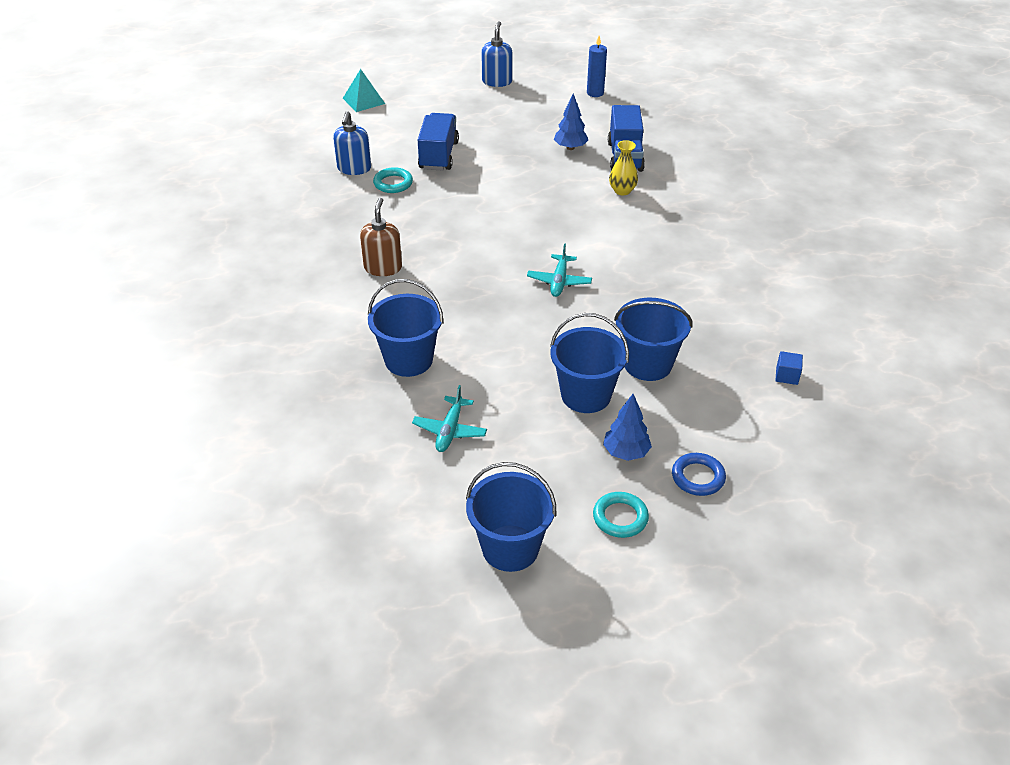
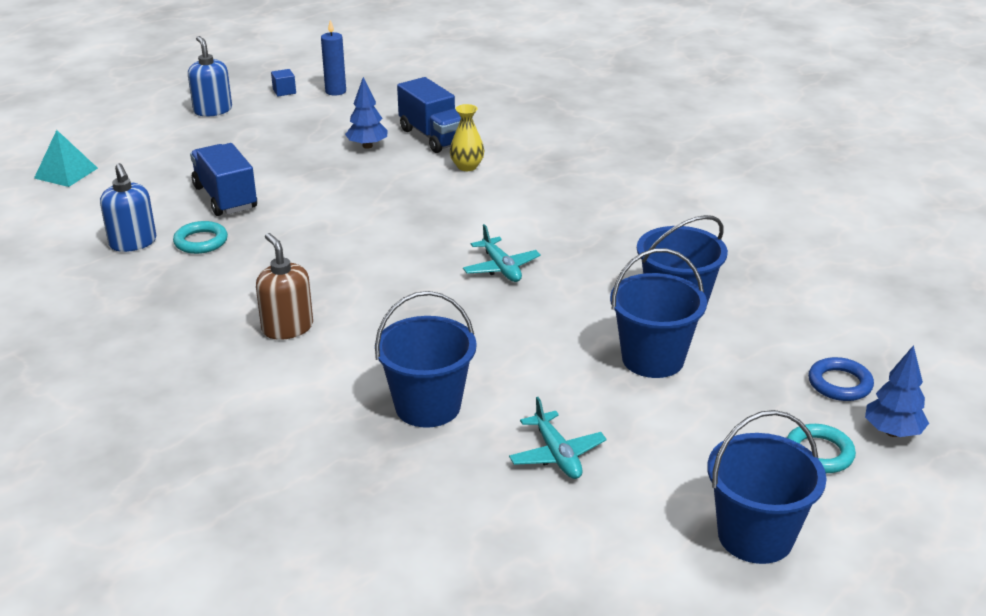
camera: 35 degrees left, 10 degrees down
blue tree [603,394,652,461] -> blue tree moved to [865,345,929,437]
blue cube [775,351,803,385] -> blue cube moved to [271,69,296,96]

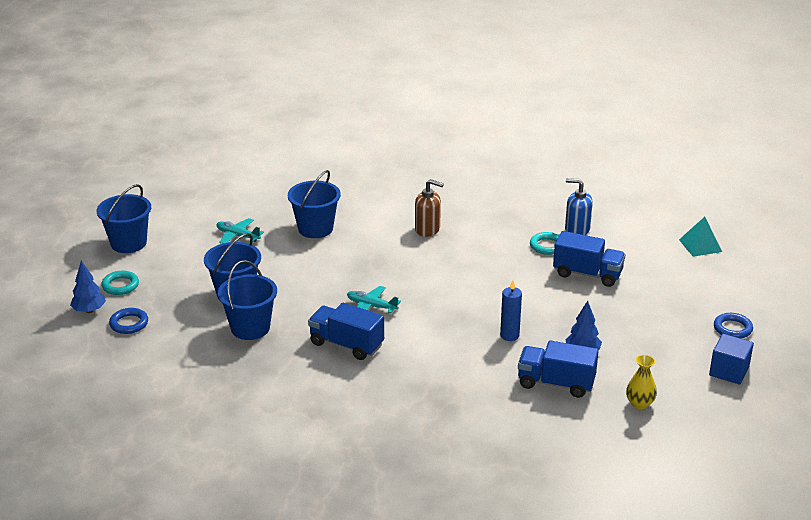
camera: 140 degrees right, 0 degrees up
blue soap dispenser [188,36,232,116] -> blue ring [714,313,753,339]
blue cube [271,69,296,96] -> blue cube [709,334,754,385], size x1.75
blue candle [321,20,346,96] -> blue candle moved to [500,280,522,341]
yellow vase [450,104,484,171] -> yellow vase moved to [626,355,657,409]
none -> blue truck [308,303,384,360]

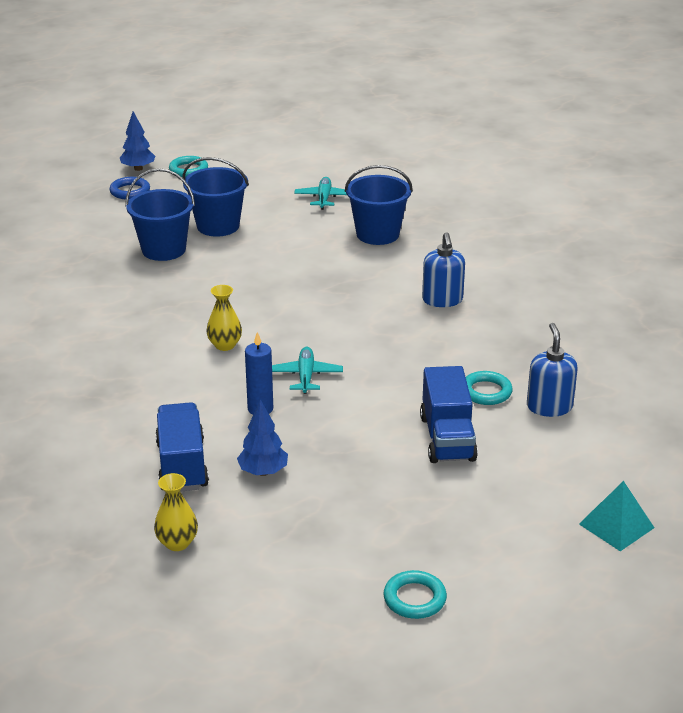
camera: 65 degrees right, 0 degrees up
blue bucket [97,184,151,253] -> none
blue truck [308,303,384,360] -> none
turquoise plane [347,286,401,313] -> turquoise plane moved to [272,347,343,394]
brown soap dispenser [415,179,444,237] -> blue soap dispenser [422,232,465,307]
blue cube [709,334,754,385] -> none
blue ring [714,313,753,339] -> turquoise ring [384,570,447,619]
none -> yellow vase [206,285,242,351]

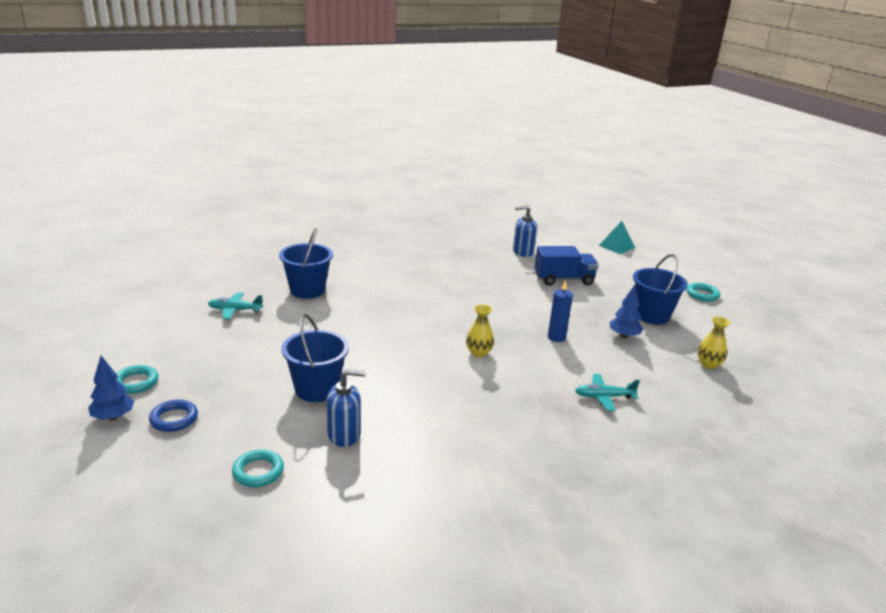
camera: 95 degrees left, 5 degrees down
blue truck [155,402,209,492] -> none
blue bucket [182,157,249,237] -> blue bucket moved to [633,254,688,325]
turquoise plane [272,347,343,394] -> turquoise plane moved to [575,374,640,411]
blue soap dispenser [422,232,465,307] -> blue soap dispenser moved to [326,369,366,447]
turquoise ring [466,371,513,405] -> turquoise ring moved to [232,449,284,487]

